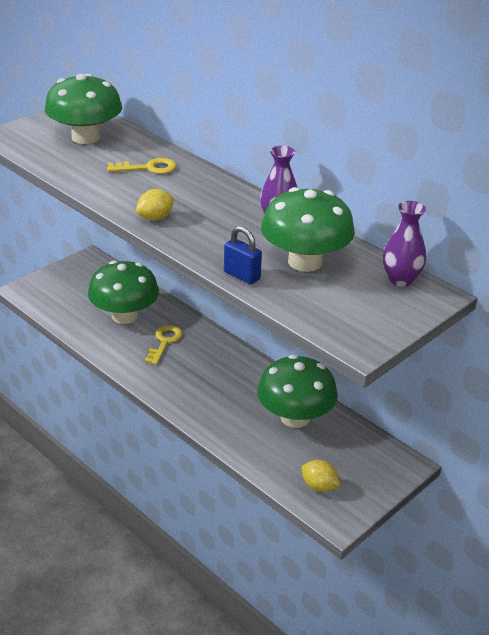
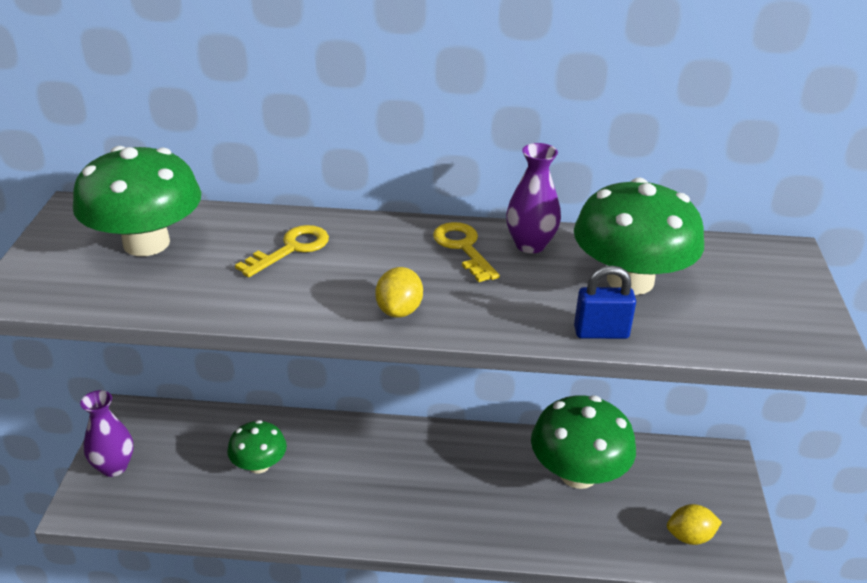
camera: 40 degrees left, 0 degrees up
green mushroom [88,260,159,324] -> green mushroom [227,420,287,473], size x0.57
yellow key [145,325,183,365] -> yellow key moved to [433,222,500,282]
purple vase [383,201,426,287] -> purple vase moved to [80,390,133,477]

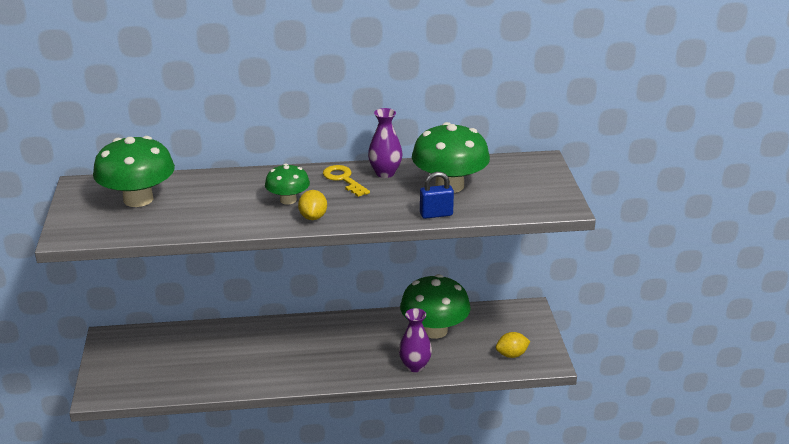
camera: 10 degrees left, 5 degrees down
purple vase [80,390,133,477] -> purple vase moved to [399,308,432,372]
green mushroom [227,420,287,473] -> green mushroom moved to [265,164,310,205]
yellow key [235,225,329,277] -> none

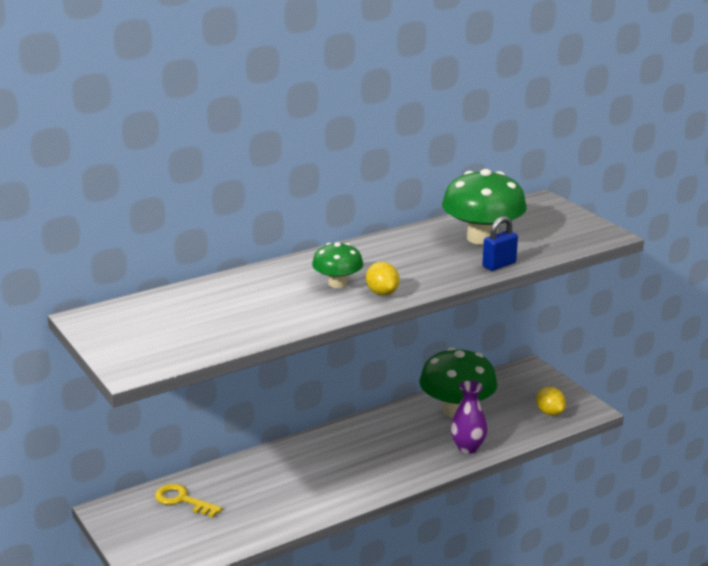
camera: 25 degrees left, 5 degrees down
green mushroom [93,136,175,207] -> none
yellow key [323,165,370,197] -> yellow key moved to [155,484,223,518]
purple vase [368,108,402,178] -> none
yellow lemon [496,332,530,358] -> yellow lemon turned 75 degrees counterclockwise [536,387,566,416]

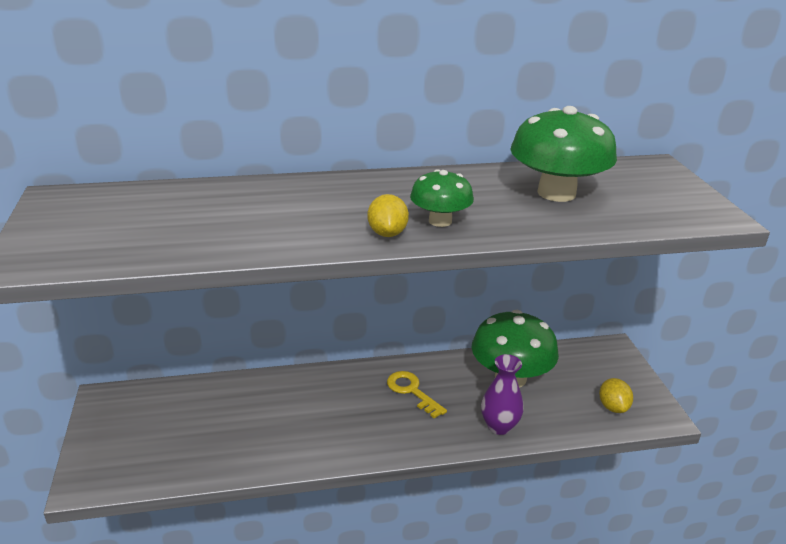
camera: 20 degrees right, 5 degrees up
yellow key [155,484,223,518] -> yellow key moved to [387,371,447,419]
green mushroom [312,242,363,288] -> green mushroom moved to [410,169,474,227]
blue padlock [483,216,518,271] -> none

